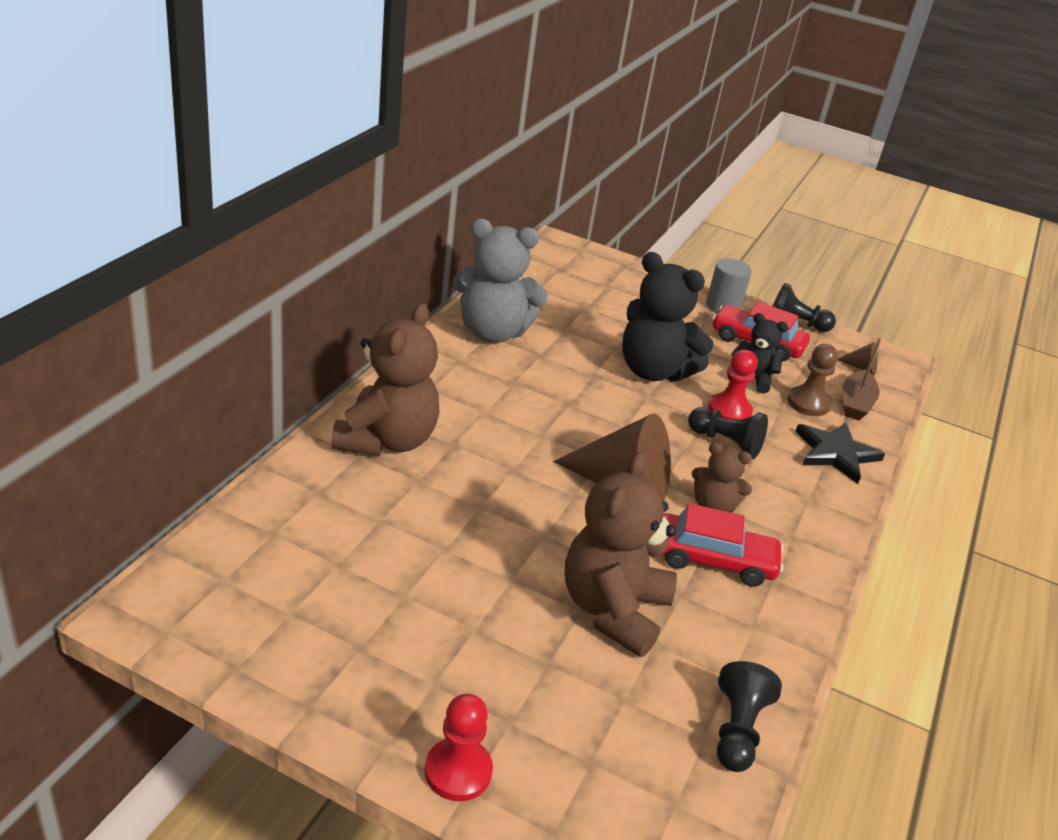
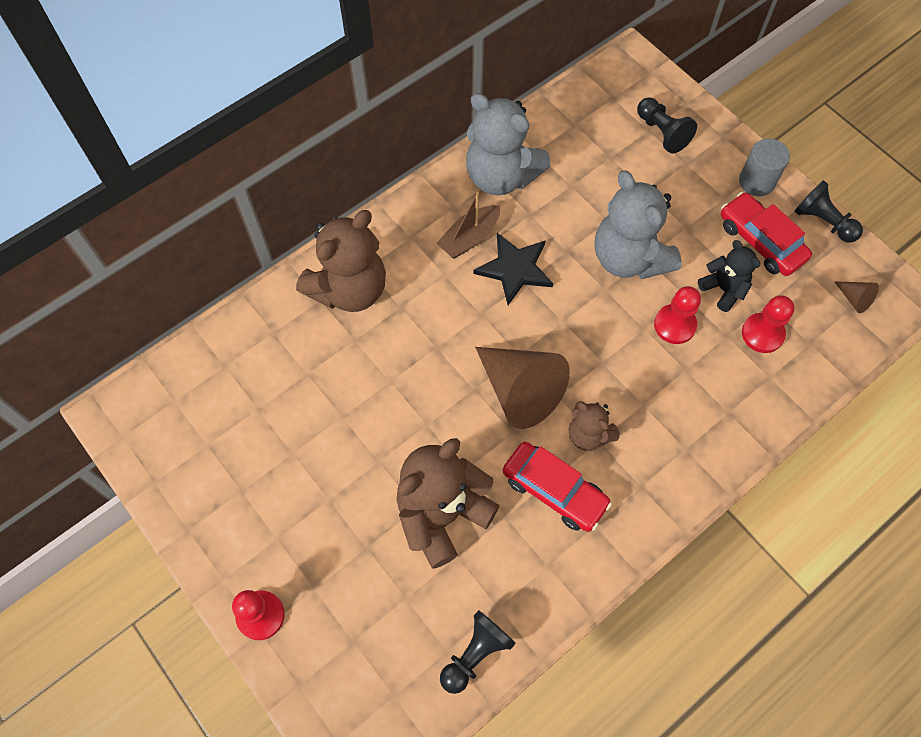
camera: 30 degrees right, 30 degrees up
black teddy bear [622,252,713,382] -> grey teddy bear [595,170,682,279]
black pawn [688,407,768,459] -> black pawn moved to [637,97,697,154]
brown pawn [787,344,838,416] -> red pawn [742,295,794,353]
black star [795,423,885,484] -> black star moved to [473,233,553,305]
brown boat [843,337,882,420] -> brown boat moved to [437,192,500,259]

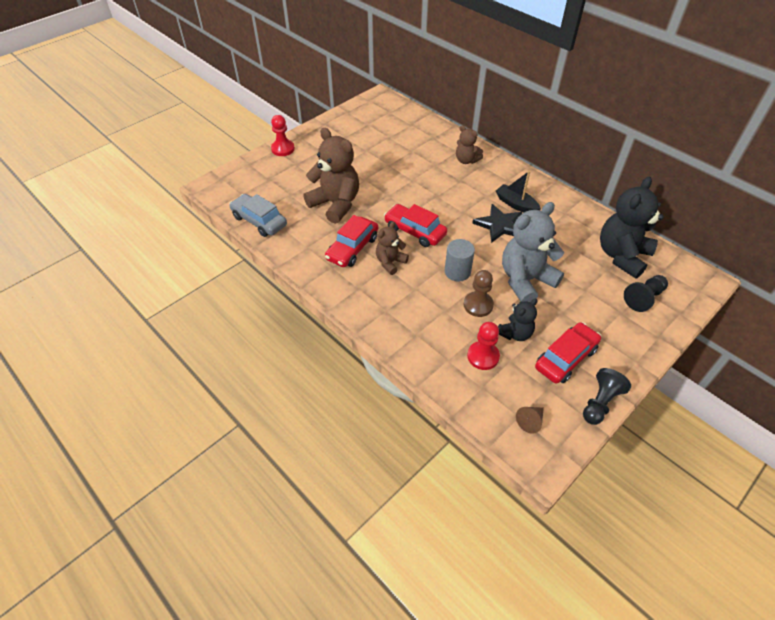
camera: 85 degrees right, 15 degrees down
brown teddy bear [296,210,386,312] -> brown teddy bear [456,125,483,164], size x0.54
brown boat [437,192,500,259] -> black boat [496,171,541,212]
black pawn [440,610,516,694] -> grey car [229,194,287,237]
grey teddy bear [466,93,551,195] -> none
brown cone [475,347,570,429] -> red car [384,204,447,247]
red pawn [654,286,701,344] -> brown pawn [464,270,494,317]
grey cylinder [739,139,790,196] -> grey cylinder moved to [445,239,475,282]
none -> black teddy bear [600,177,664,278]

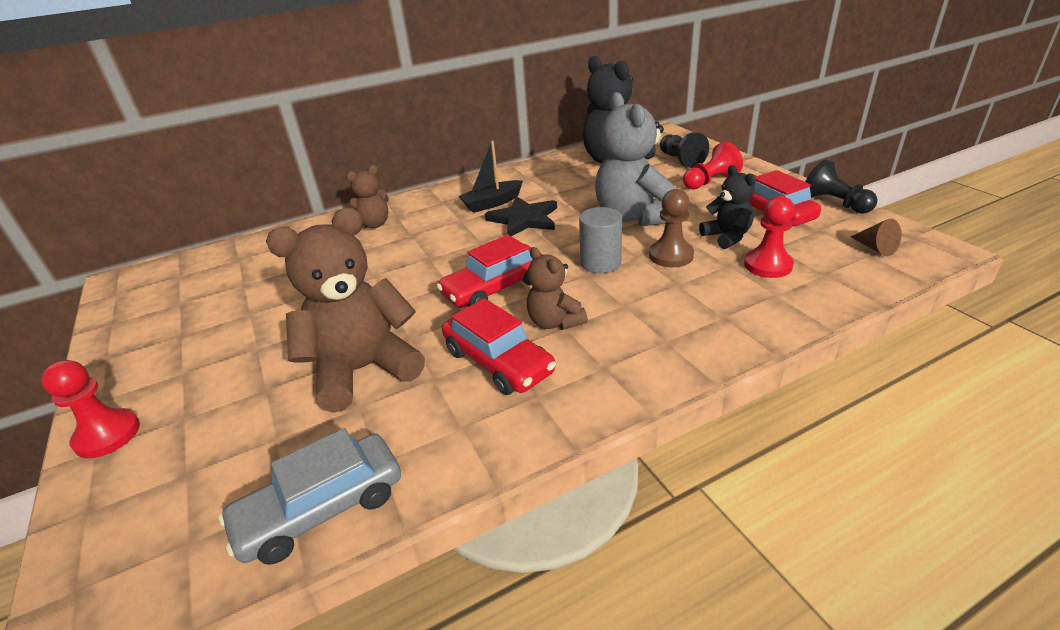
camera: 70 degrees left, 15 degrees down
none -> red pawn [683,141,743,190]

